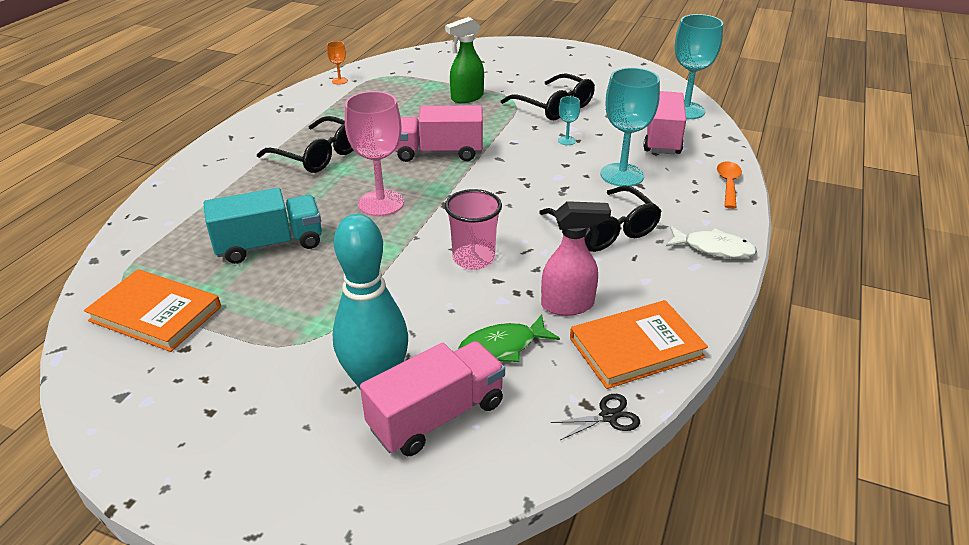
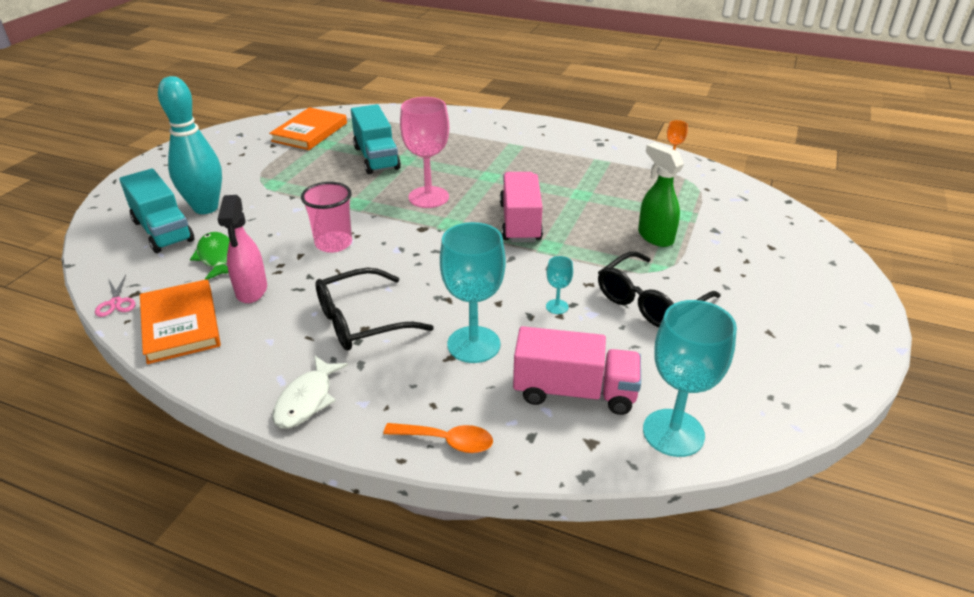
camera: 90 degrees right, 0 degrees up
black glasses [257,116,353,173] -> none
pink truck [360,341,505,456] -> turquoise truck [119,169,194,253]
black scissors [551,394,640,440] -> pink scissors [95,275,135,317]

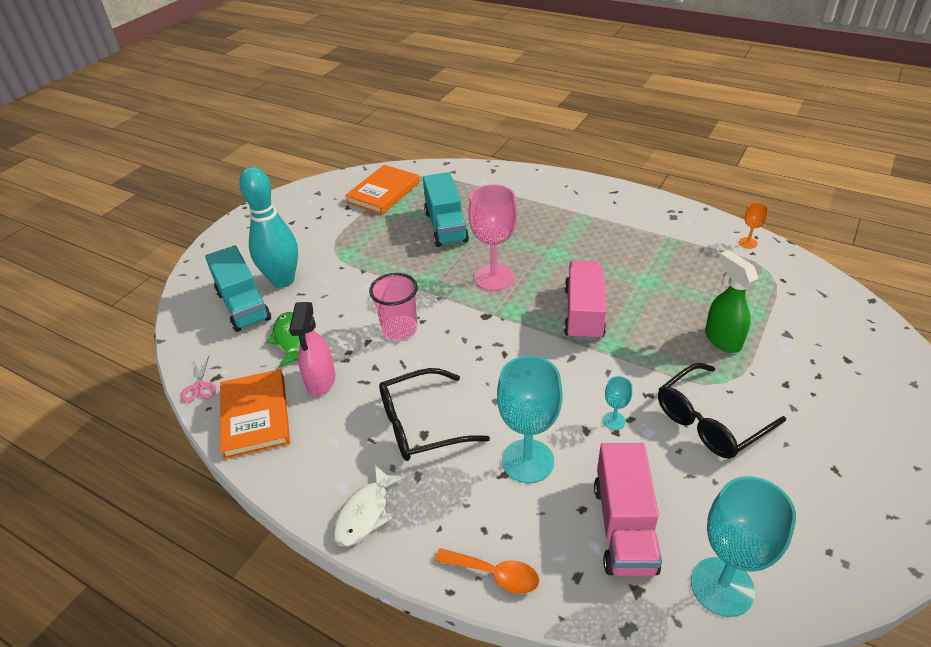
camera: 10 degrees right, 5 degrees up
pink truck [513,326,641,415] -> pink truck turned 75 degrees clockwise [594,443,662,576]

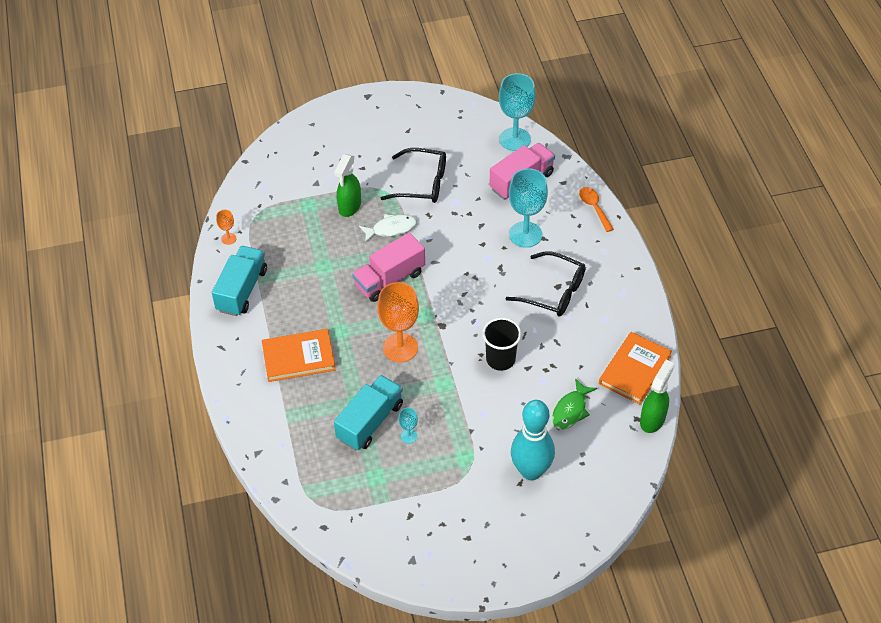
camera: 135 degrees left, 10 degrees up
pink scissors [180,356,216,403] -> green spray bottle [640,360,675,433]
turquoise truck [205,245,271,332] -> turquoise truck moved to [212,246,267,316]
pink spray bottle [289,302,335,396] -> none
white fish [333,464,406,547] -> white fish moved to [359,214,417,243]
orange book [345,165,420,215] -> orange book moved to [262,329,336,382]
pink cup [369,273,418,341] -> black cup [482,318,521,371]
pink goblet [468,184,517,291] -> orange goblet [377,282,419,363]
turquoise goblet [603,376,632,430] -> turquoise goblet moved to [398,408,418,444]

